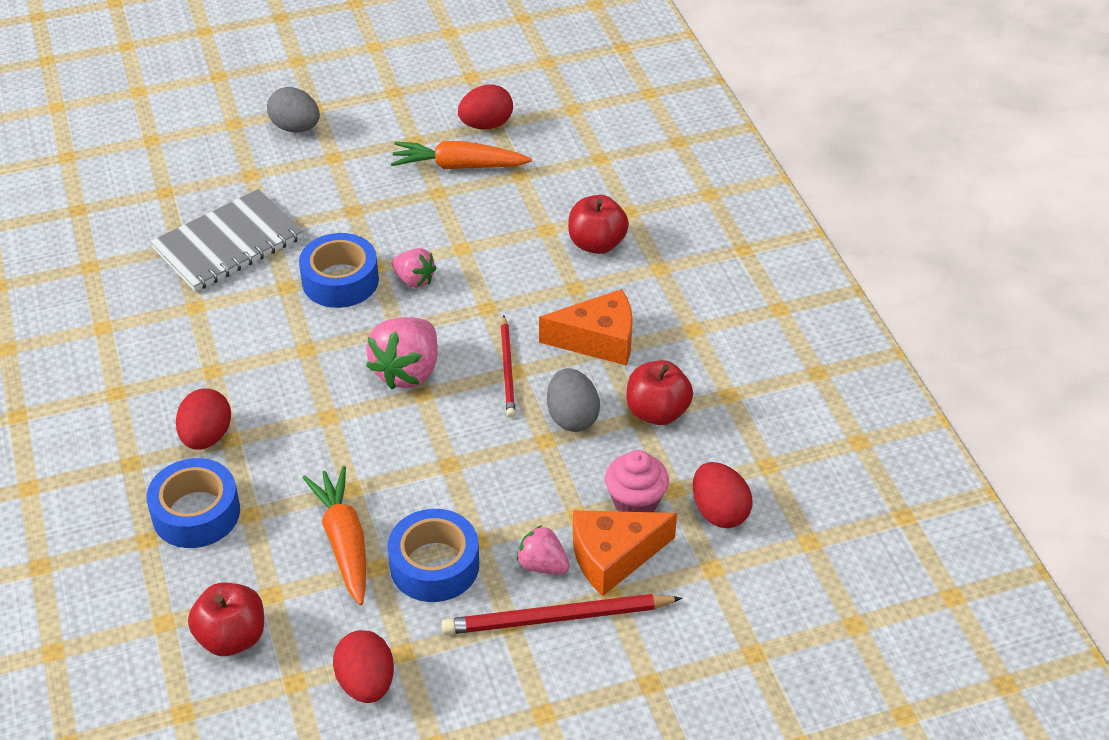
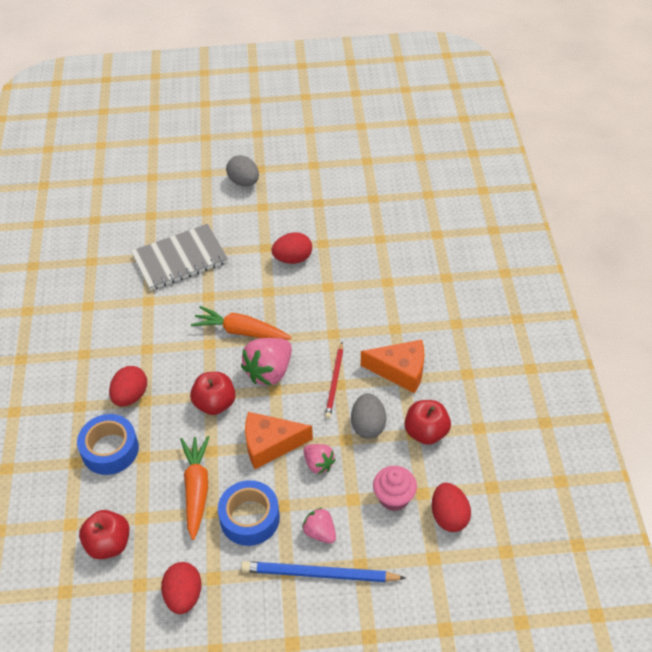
camera: 15 degrees right, 5 degrees up
blue tape [299,233,379,308] -> none
orange carrot [391,141,532,169] -> orange carrot moved to [191,306,292,340]
pink strawberry [392,248,436,288] -> pink strawberry moved to [303,444,336,474]
red pencil [442,594,683,635] -> blue pencil [241,561,406,582]
red egg [458,84,513,129] -> red egg moved to [271,232,312,264]
red apple [568,195,629,254] -> red apple moved to [190,372,236,415]
orange cheese [573,510,677,596] -> orange cheese moved to [245,412,313,469]

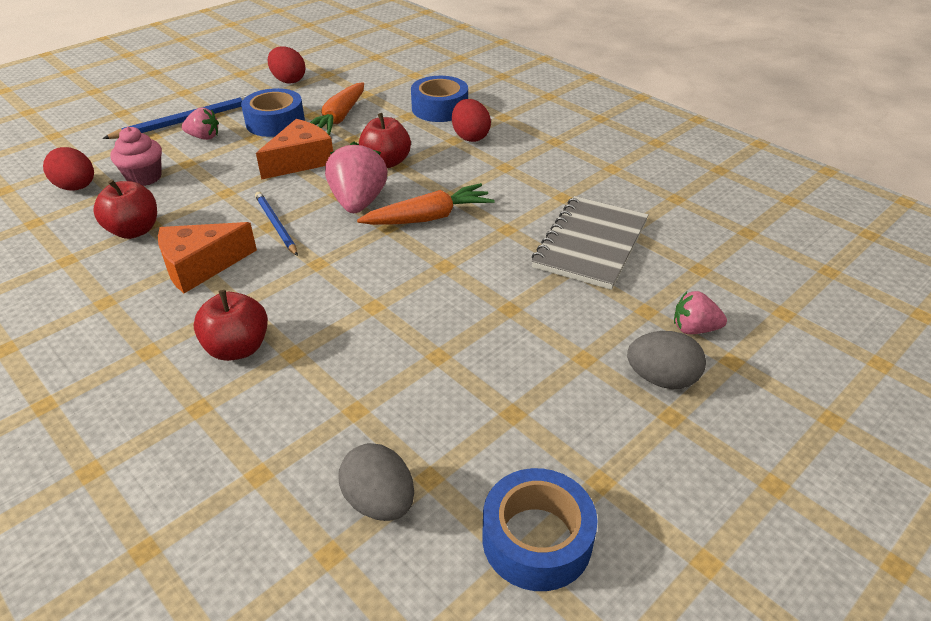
camera: 140 degrees right, 10 degrees down
red apple [79,510,130,559] -> red apple moved to [194,290,268,361]
orange carrot [180,436,209,540] -> orange carrot turned 60 degrees clockwise [310,82,364,136]
red egg [271,232,312,264] -> none
pink strawberry [303,444,336,474] -> pink strawberry moved to [674,291,727,334]
red pencil [325,342,343,418] -> blue pencil [255,192,298,256]
grey egg [351,393,386,439] -> grey egg moved to [338,443,414,521]
none -> blue tape [482,468,597,591]

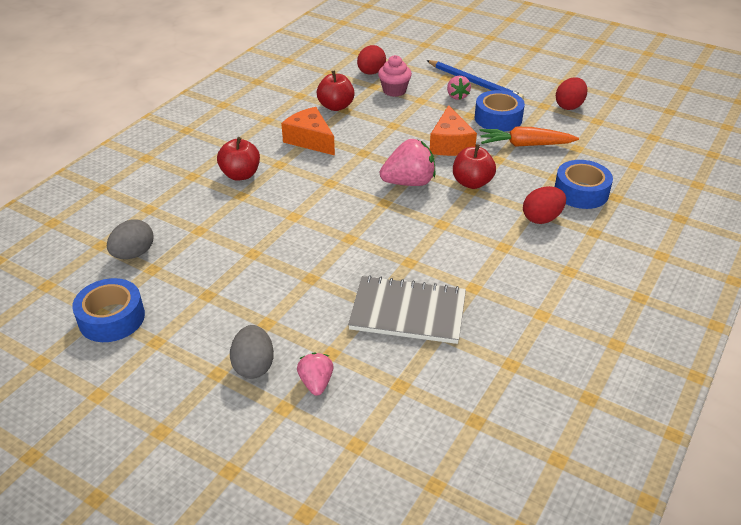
camera: 75 degrees right, 0 degrees up
blue pencil [255,192,298,256] -> none
orange cheese [256,119,333,180] -> orange cheese turned 60 degrees clockwise [430,105,477,156]
orange carrot [357,183,495,225] -> none

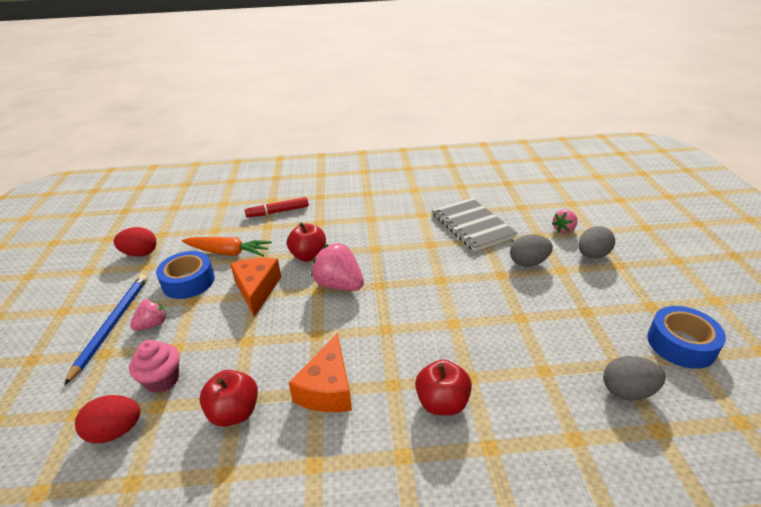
camera: 125 degrees left, 5 degrees down
orange cheese [430,105,477,156] -> orange cheese turned 60 degrees counterclockwise [230,258,281,317]
orange carrot [480,127,579,147] -> orange carrot turned 45 degrees counterclockwise [182,237,272,256]
red egg [523,186,566,224] -> none
blue tape [555,160,613,209] -> red marker [245,197,309,217]
none -> grey egg [510,234,553,267]

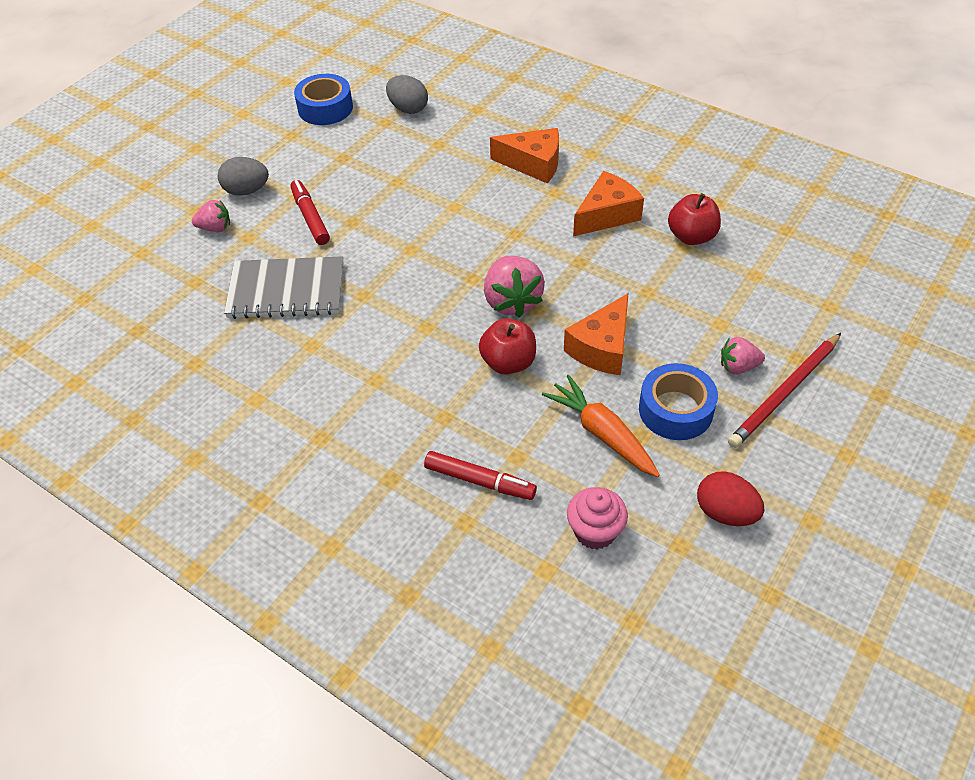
camera: 140 degrees left, 15 degrees up
blue pencil [64,275,147,385] -> red pencil [728,333,841,448]
red egg [75,395,141,443] -> none
pink cupcake [129,340,180,393] -> pink cupcake moved to [567,487,628,550]
red apple [415,360,472,416] -> orange cheese [490,128,559,184]
grey notebook [432,198,518,252] -> grey notebook turned 75 degrees clockwise [224,256,344,319]
grey egg [510,234,553,267] -> red marker [291,180,330,245]

